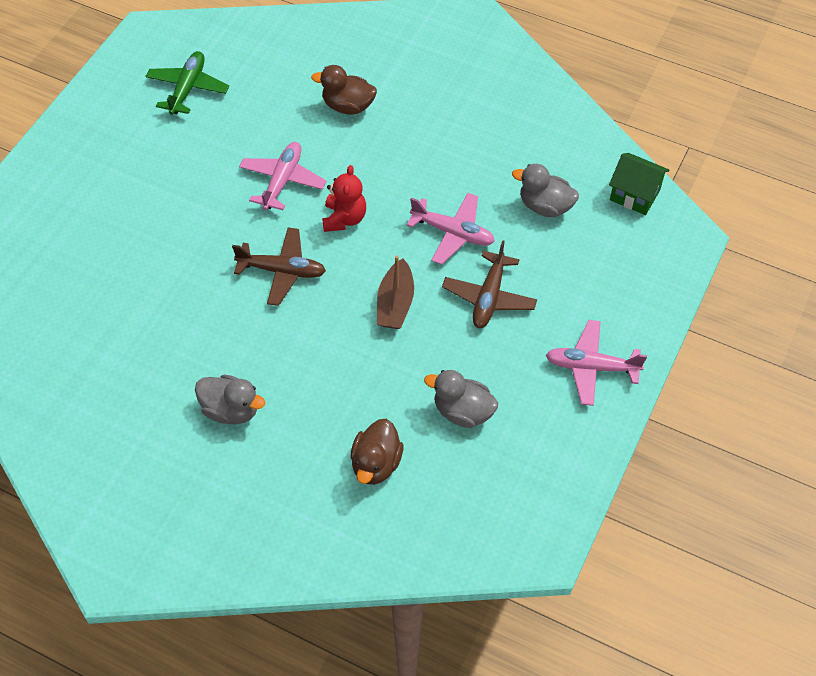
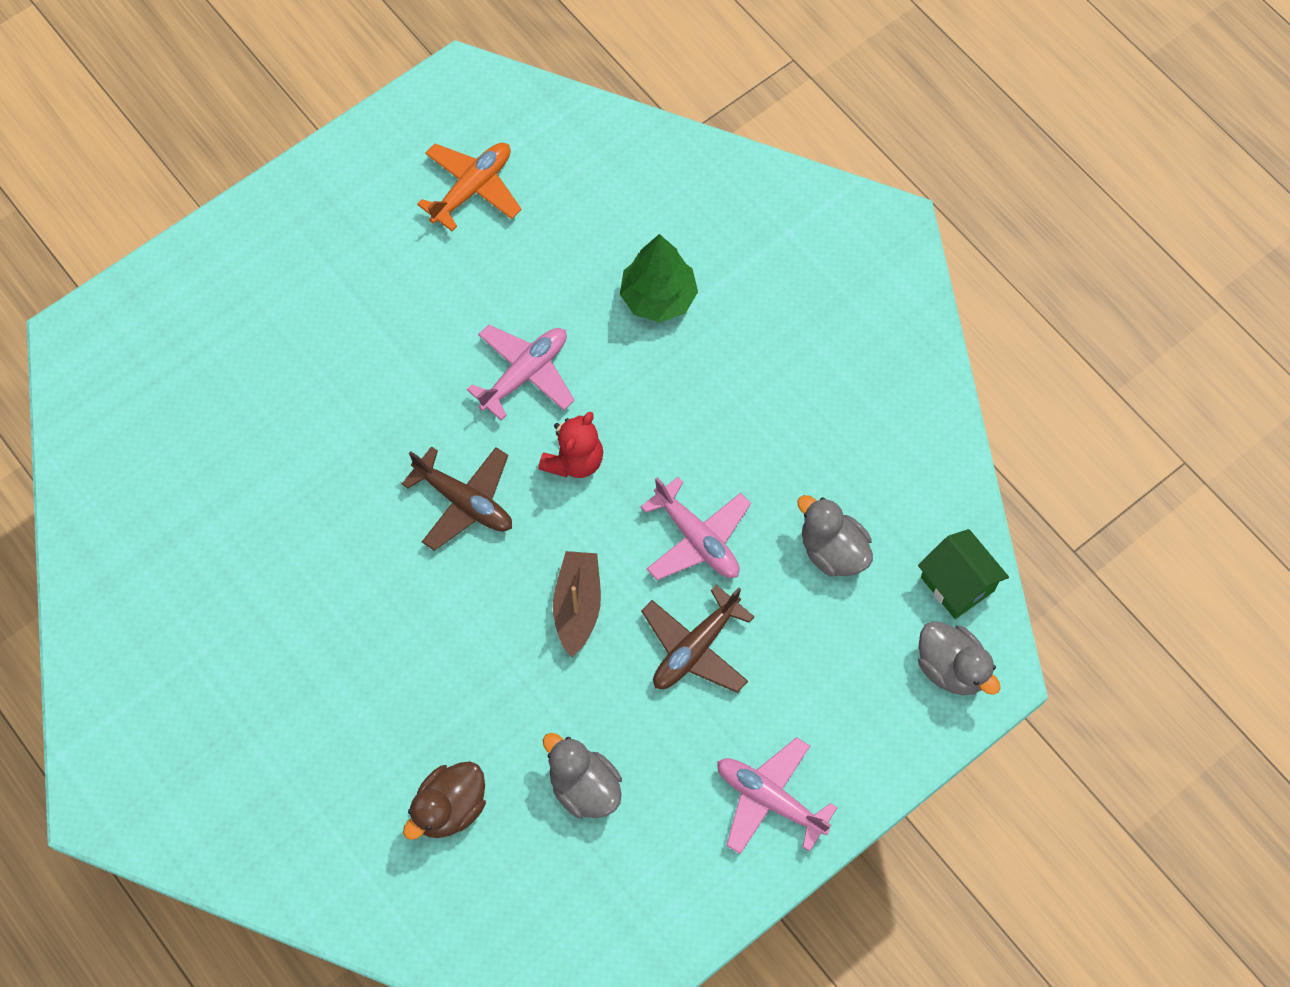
camera: 25 degrees right, 10 degrees up
green plane [145,51,229,115] -> orange plane [417,142,522,231]
grey duck [195,375,265,424] -> grey duck moved to [918,621,1000,695]
brown duck [311,65,377,115] -> green tree [620,234,698,322]
brown boat [377,256,414,329] -> brown boat turned 150 degrees clockwise [553,551,601,657]

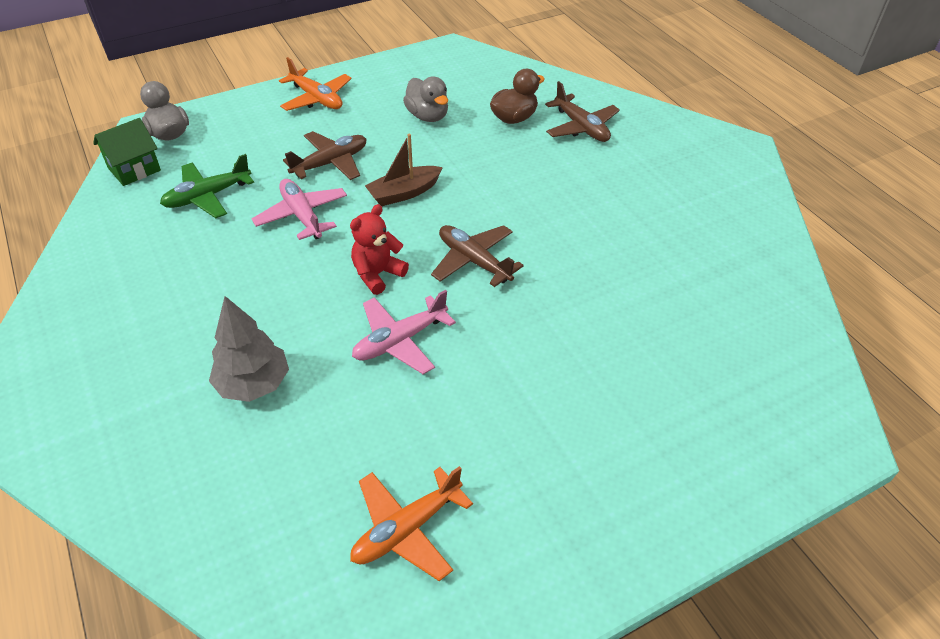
camera: 170 degrees left, 20 degrees down
brown boat [553,551,601,657] -> brown boat turned 45 degrees clockwise [365,134,443,206]
green tree [620,234,698,322] -> grey tree [209,296,289,402]
pink plane [717,737,838,854] -> orange plane [279,57,352,111]
grey duck [797,495,873,577] -> green plane [160,154,254,218]
green house [918,529,1009,619] -> green house turned 75 degrees clockwise [93,118,161,186]
none -> brown plane [545,81,620,142]

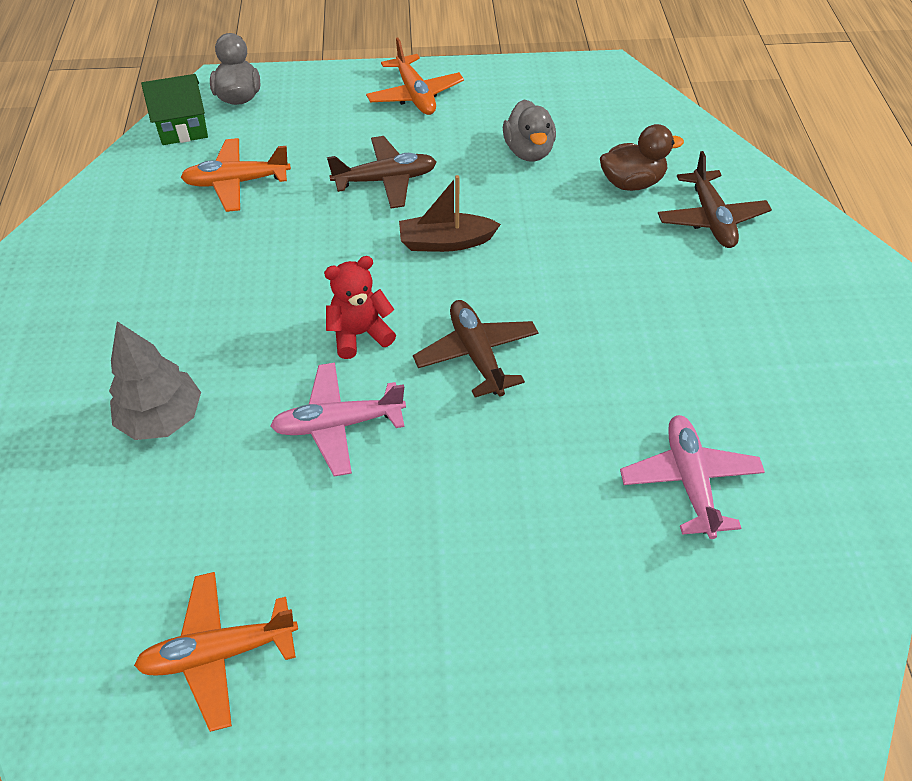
camera: 25 degrees right, 5 degrees up
green plane [160,154,254,218] -> orange plane [180,138,291,212]
pink plane [252,179,347,240] -> pink plane moved to [620,415,765,539]

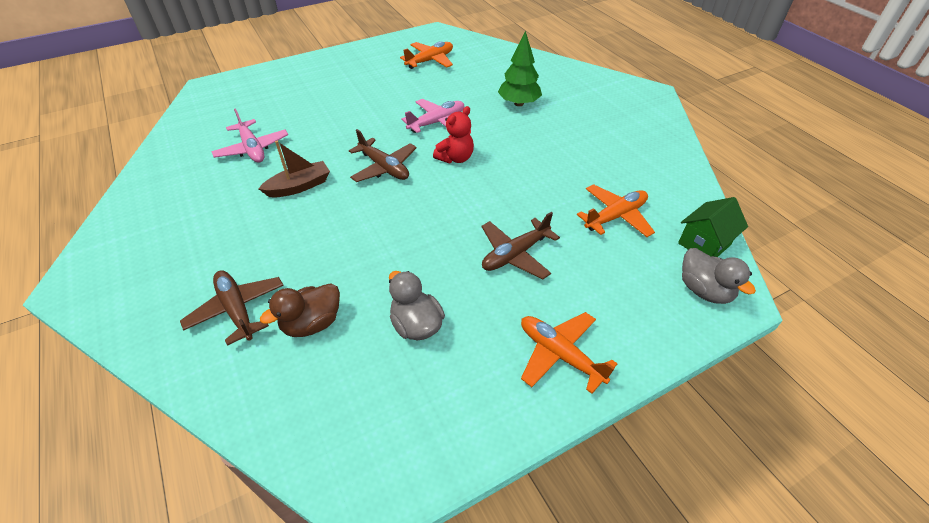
camera: 155 degrees right, 5 degrees down
grey tree [109,321,201,440] -> green tree [498,31,542,106]
brown boat [399,175,501,252] -> brown boat moved to [258,141,330,198]

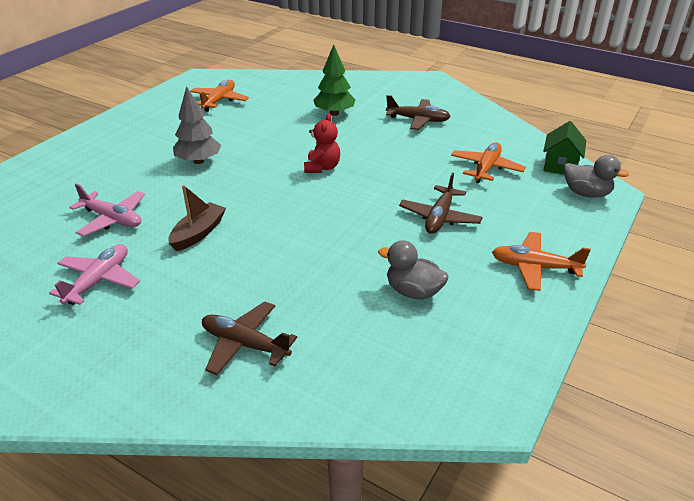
camera: 30 degrees left, 10 degrees down
brown duck [260,283,340,337] -> none
brown plane [349,129,417,182] -> brown plane moved to [386,95,451,130]
pink plane [402,99,464,133] -> pink plane moved to [49,244,140,305]
none -> grey tree [173,86,221,164]

